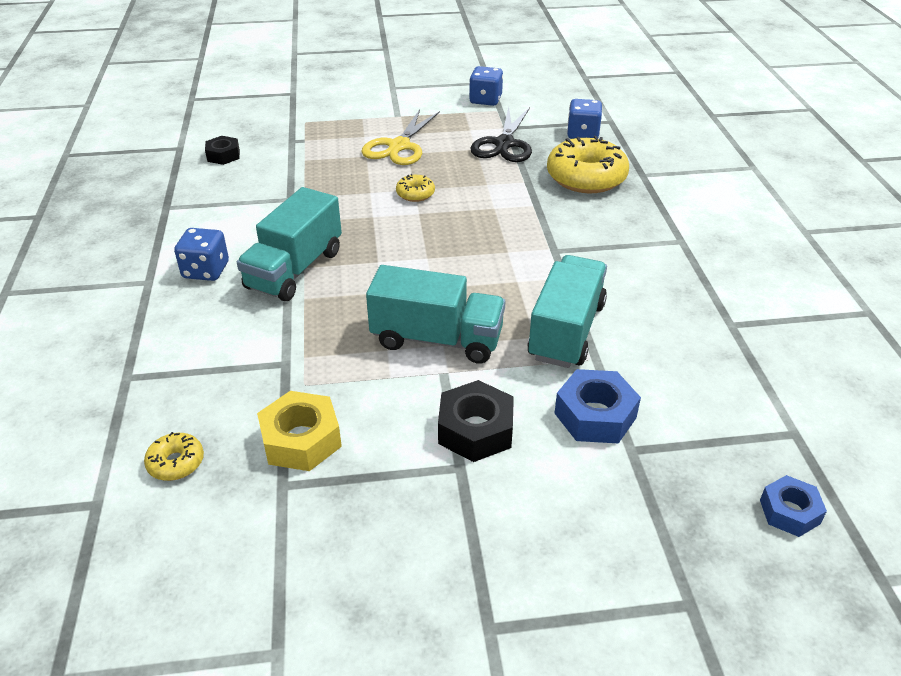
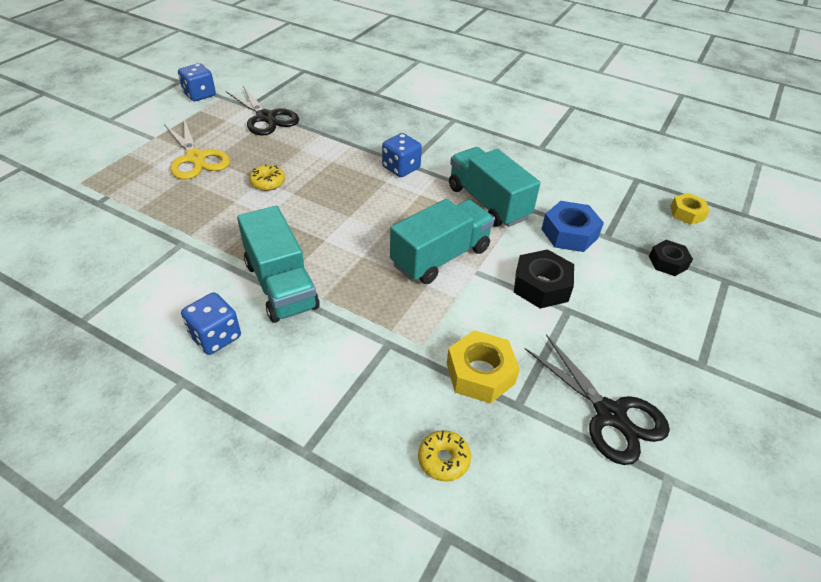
camera: 55 degrees left, 5 degrees up
black nut [205,136,240,165] -> black nut moved to [649,240,693,276]
yellow donut [547,136,629,193] -> none
blue dice [567,99,602,139] -> blue dice moved to [382,133,422,177]
blue nut [760,475,827,537] -> yellow nut [670,193,710,225]
none -> black scissors [525,334,670,465]

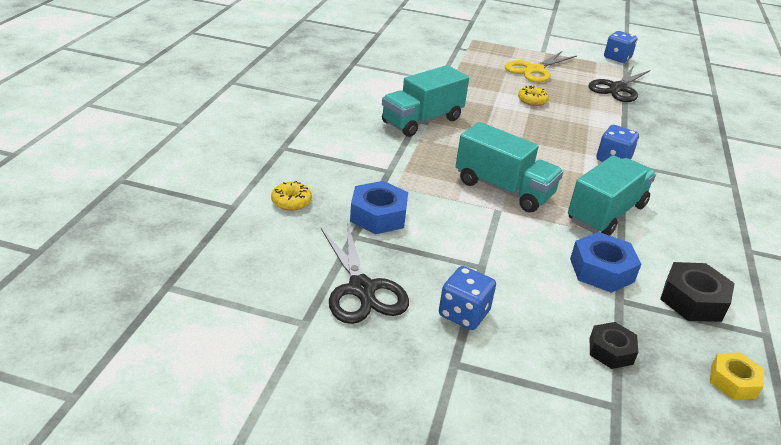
camera: 75 degrees right, 10 degrees down
blue dice [181,292,241,355] -> blue dice moved to [439,266,496,330]
yellow nut [447,330,520,404] -> blue nut [350,181,408,234]
black nut [514,249,574,309] -> black nut moved to [660,262,735,322]
black scissors [525,334,670,465] -> black scissors turned 60 degrees counterclockwise [321,223,409,324]

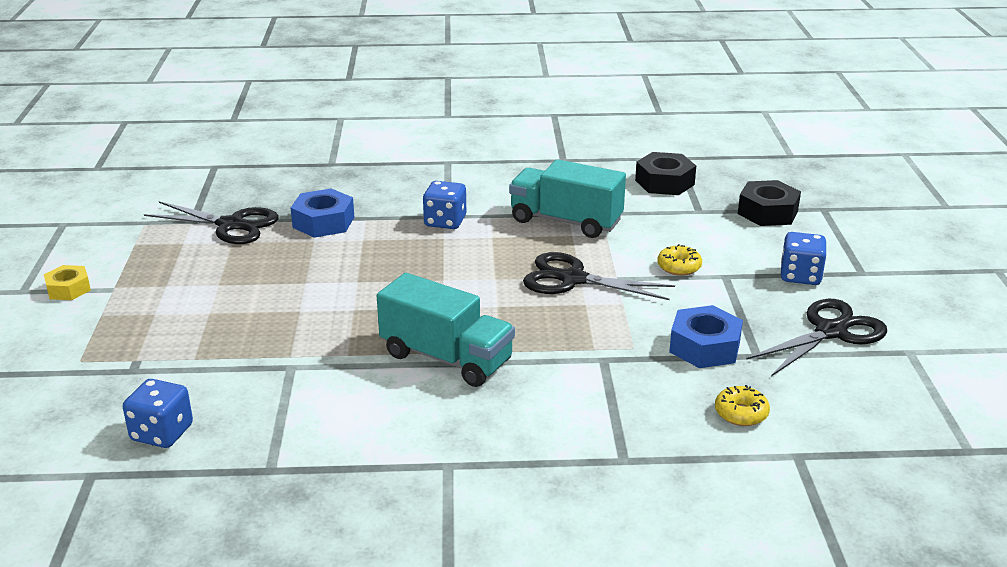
camera: 105 degrees left, 5 degrees down
turquoise truck [456,122,563,213] -> black scissors [523,252,675,300]
yellow scissors [505,51,577,82] -> none
yellow donut [518,85,549,106] -> yellow donut moved to [657,244,702,276]
blue nut [570,232,641,293] -> blue nut moved to [291,188,354,238]
black nut [590,322,638,369] -> black nut [738,180,801,226], size x1.53
blue dice [604,31,638,63] -> blue dice moved to [123,379,193,448]
yellow nut [710,353,764,400] -> yellow nut moved to [44,265,91,300]

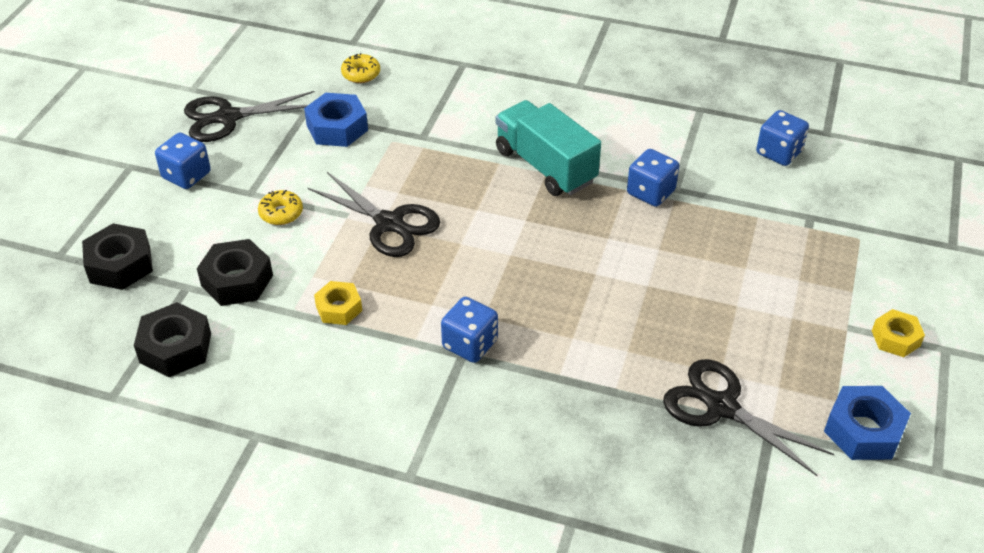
camera: 160 degrees left, 15 degrees up
blue nut [291,188,354,238] -> blue nut moved to [824,386,911,460]
turquoise truck [509,159,626,238] -> yellow nut [314,281,362,325]
none -> black nut [197,239,273,306]
none -> blue dice [627,149,679,207]

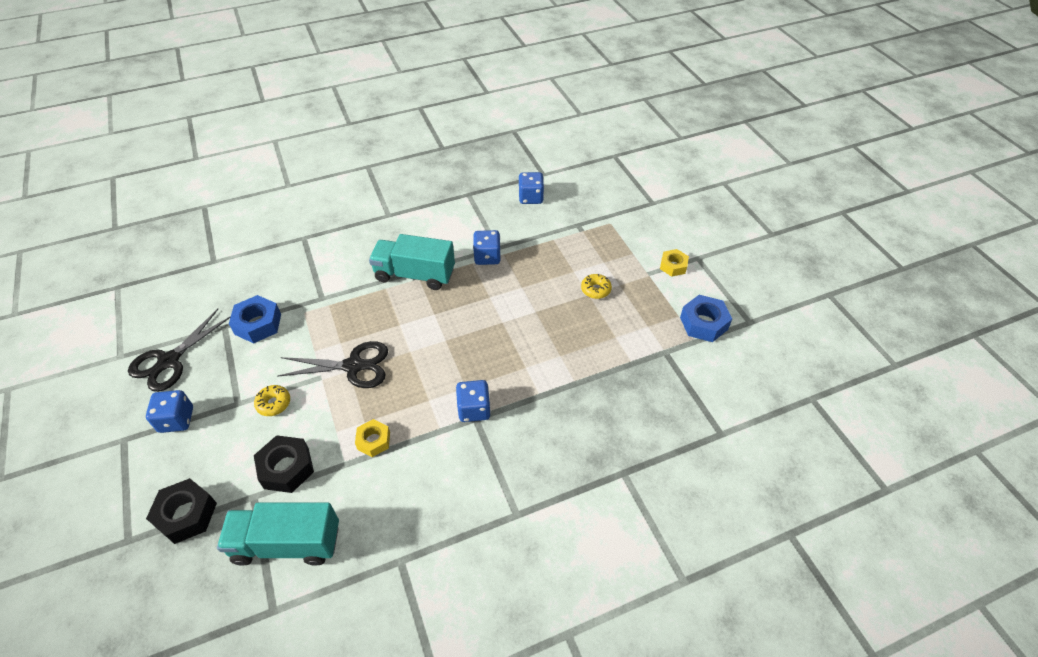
camera: 40 degrees left, 5 degrees up
black nut [134,302,211,377] -> turquoise truck [217,503,339,566]
yellow donut [341,53,380,83] -> yellow donut moved to [581,274,612,299]
black scissors [663,359,834,476] -> none

